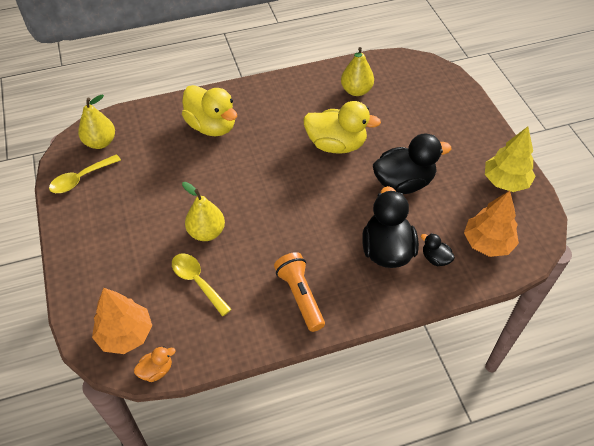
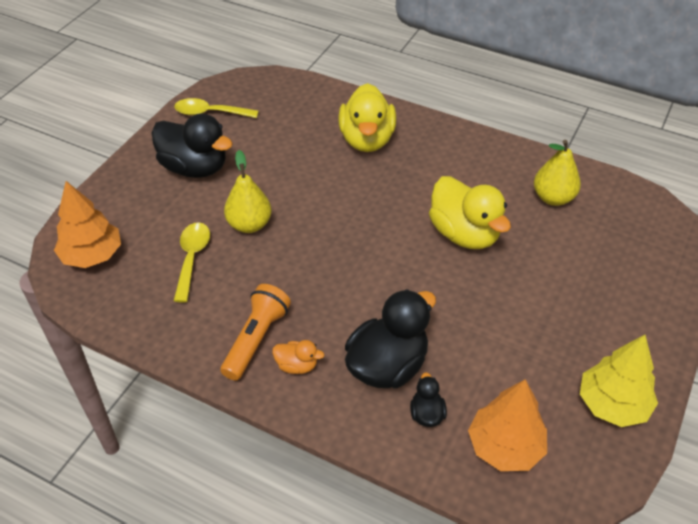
camera: 45 degrees right, 5 degrees down
yellow pear [78,95,115,149] -> none
orange duck [134,346,176,382] -> orange duck moved to [272,340,324,374]
black duck [373,133,451,194] -> black duck moved to [152,114,233,178]

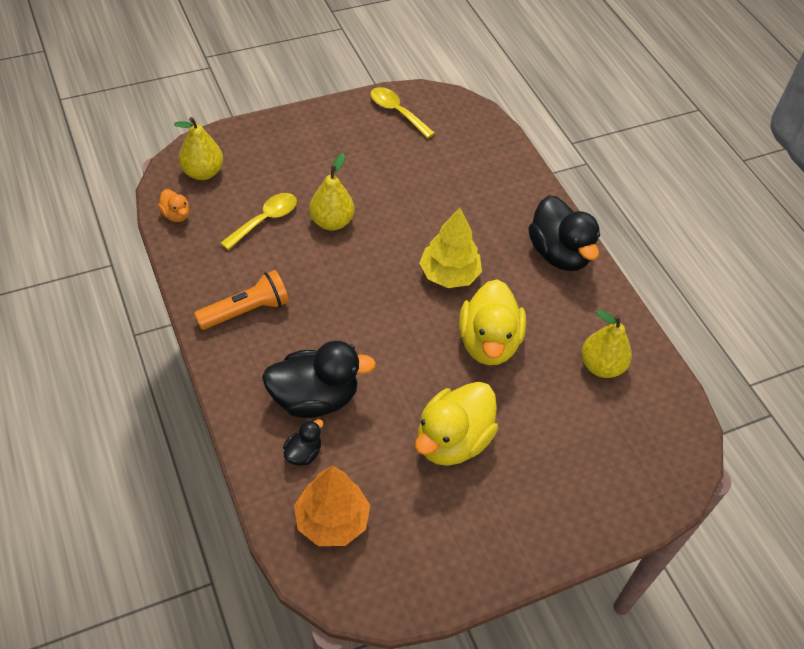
camera: 35 degrees right, 5 degrees up
orange tree [54,181,121,268] -> yellow pear [174,117,223,180]
black duck [152,114,233,178] -> black duck moved to [528,195,600,271]
orange duck [272,340,324,374] -> orange duck moved to [158,189,189,222]
yellow duck [338,83,397,152] -> yellow duck moved to [415,381,498,466]
yellow tree [580,335,658,427] -> yellow tree moved to [419,208,482,288]

